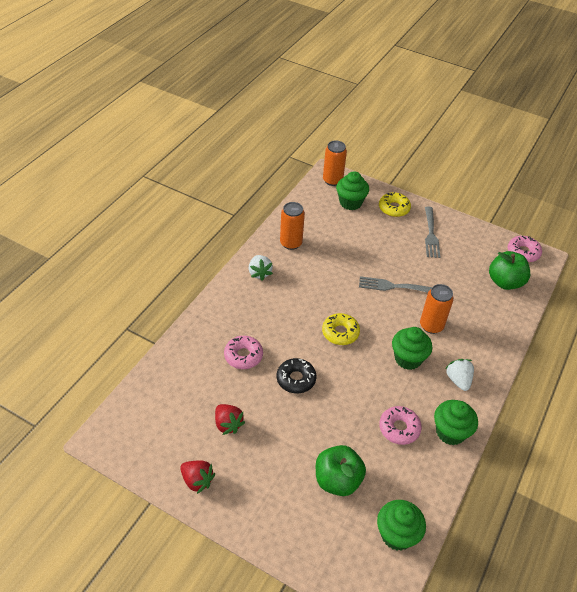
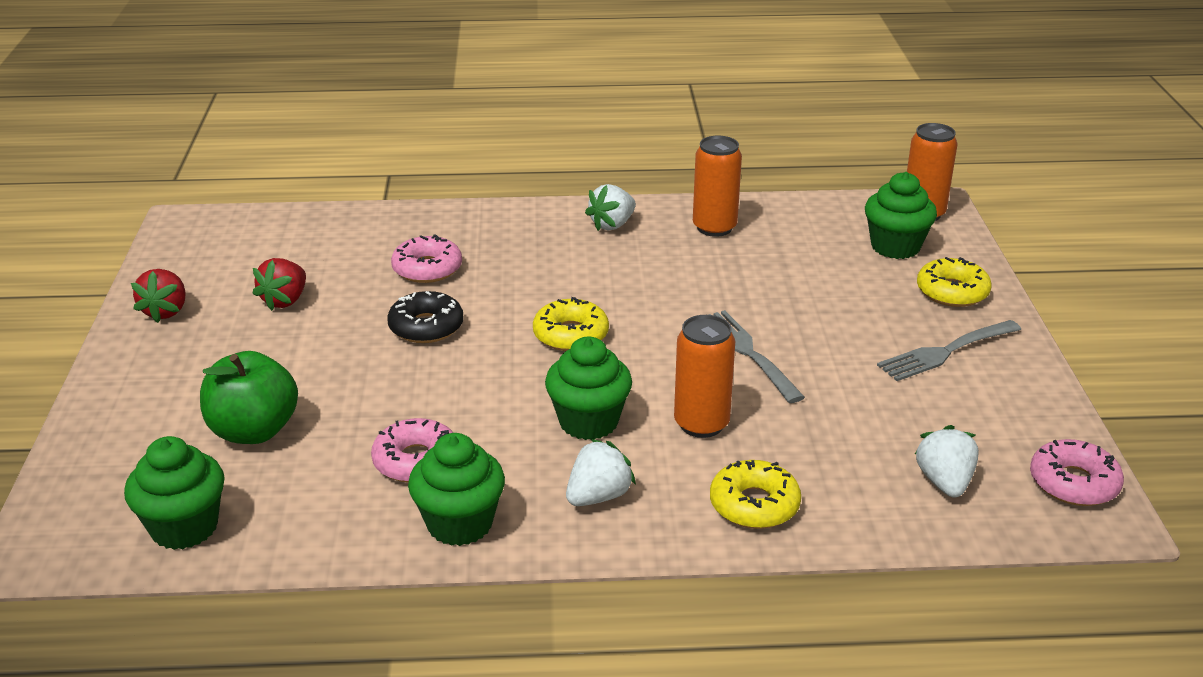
camera: 60 degrees right, 15 degrees down
green apple [489,251,530,290] -> white strawberry [915,425,979,498]
none -> yellow donut [710,460,801,529]

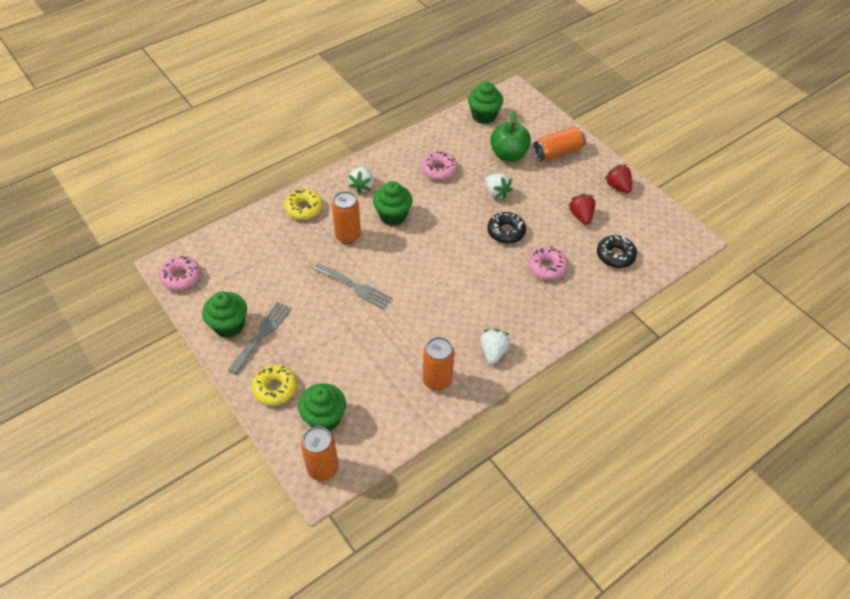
camera: 145 degrees right, 20 degrees up
green cupcake [408,433,505,546] -> green cupcake moved to [202,291,247,338]
yellow donut [533,297,609,351] -> none
white strawberry [915,425,979,498] -> white strawberry moved to [485,174,513,200]
none -> orange can [533,127,586,161]
none -> black donut [597,235,637,268]

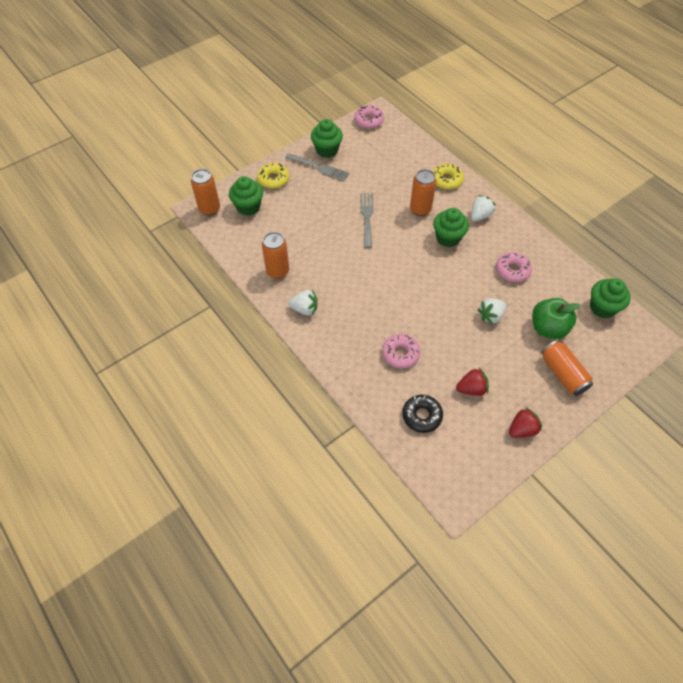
camera: 90 degrees right, 5 degrees up
grey fork [313,263,393,310] -> grey fork turned 150 degrees clockwise [360,193,374,248]
white strawberry [348,167,374,194] -> white strawberry turned 120 degrees clockwise [471,195,496,221]
black donut [487,212,526,244] -> none

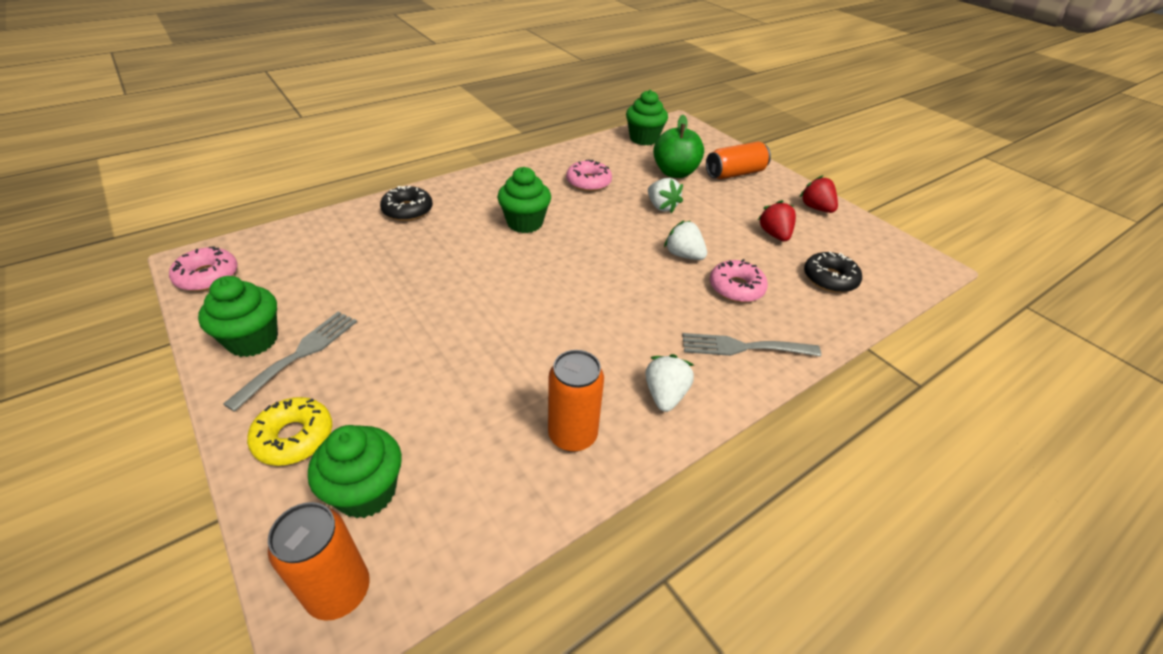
camera: 90 degrees left, 15 degrees down
grey fork [360,193,374,248] -> grey fork moved to [682,333,821,357]
orange can [410,169,437,216] -> none
yellow donut [433,164,464,189] -> black donut [380,186,433,221]
white strawberry [471,195,496,221] -> white strawberry moved to [664,220,707,260]

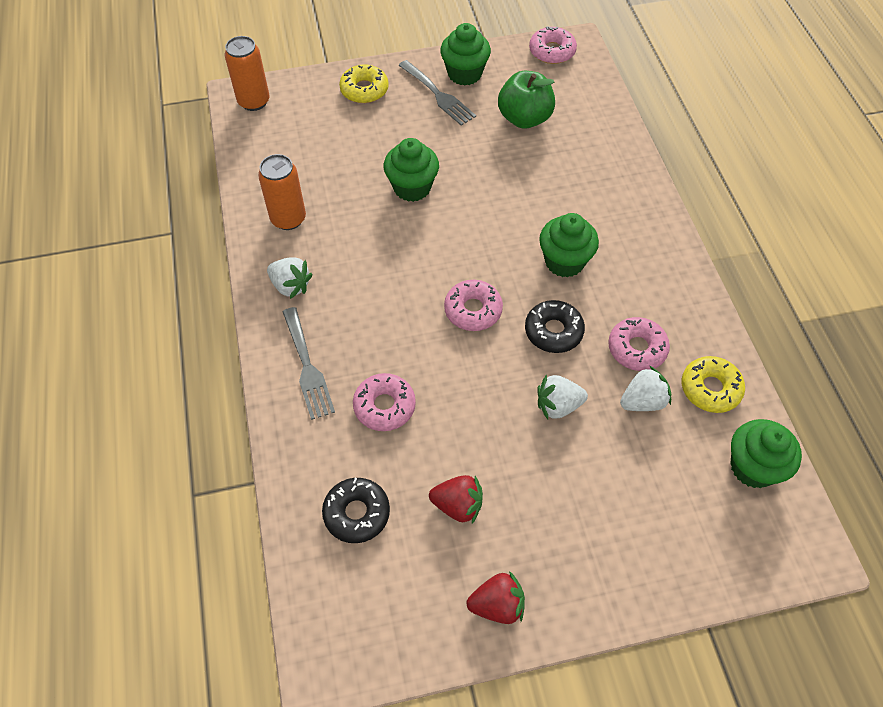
camera: 115 degrees right, 15 degrees up
green cupcake [308,425,402,518] -> green cupcake moved to [384,138,439,202]
black donut [380,186,433,221] -> black donut moved to [525,300,585,353]
green apple [653,115,704,178] -> green apple moved to [498,71,555,129]
white strawberry [664,220,707,260] -> white strawberry moved to [620,366,671,411]
grey fork [682,333,821,357] -> grey fork turned 135 degrees clockwise [283,307,335,420]
orange can [706,142,771,179] -> none
none -> pink donut [444,280,503,331]
none -> yellow donut [682,356,745,413]

